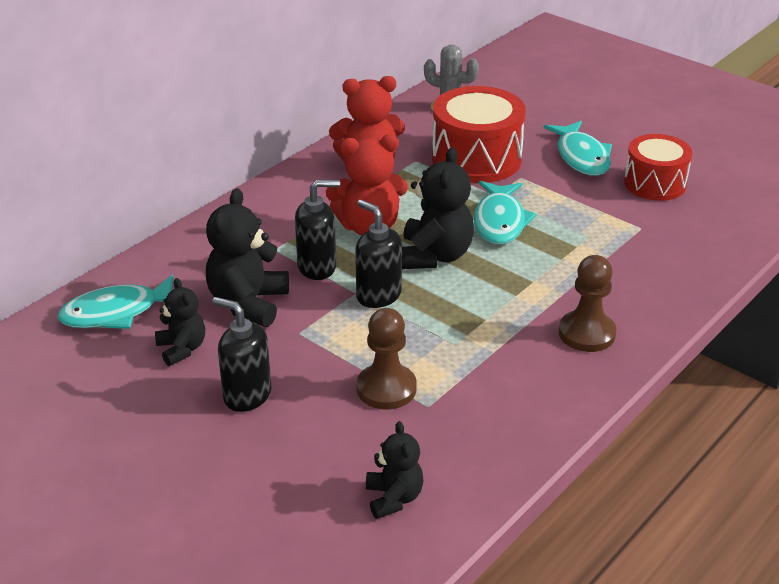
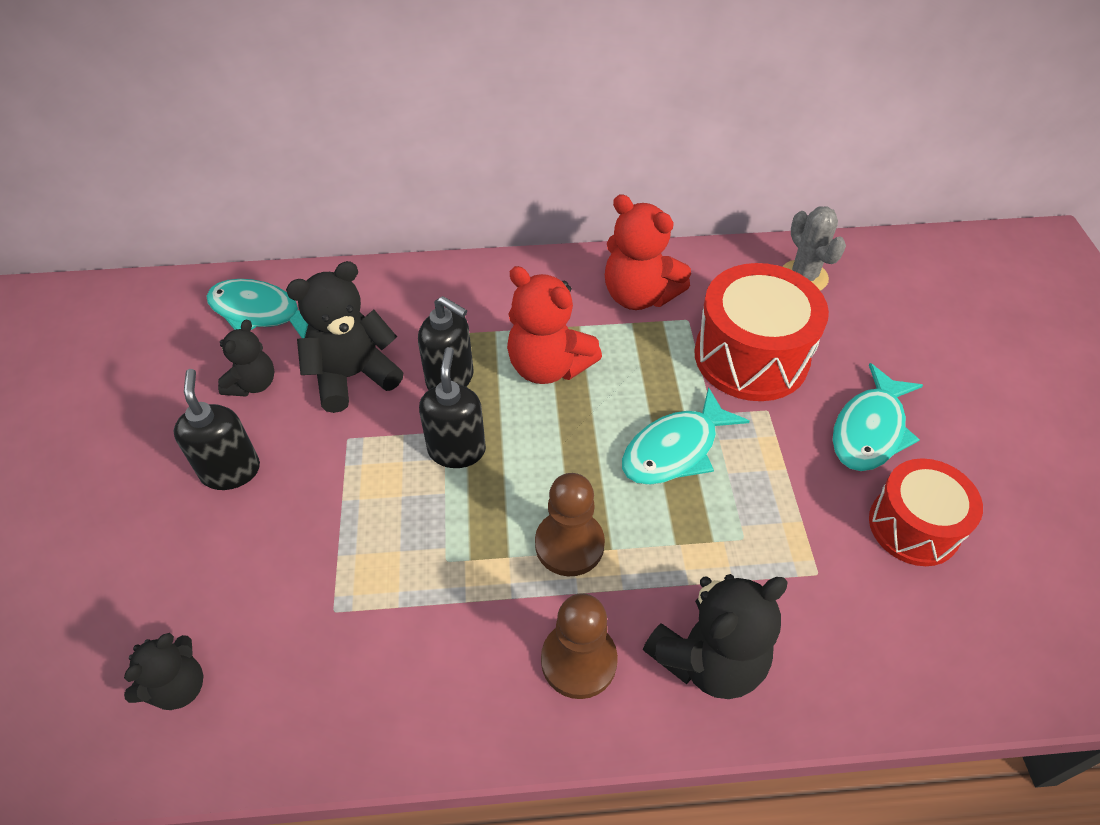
camera: 45 degrees right, 15 degrees up
brown pawn [357,308,417,410] -> brown pawn moved to [535,473,605,576]
black teddy bear [402,147,474,269] -> black teddy bear moved to [643,574,788,699]

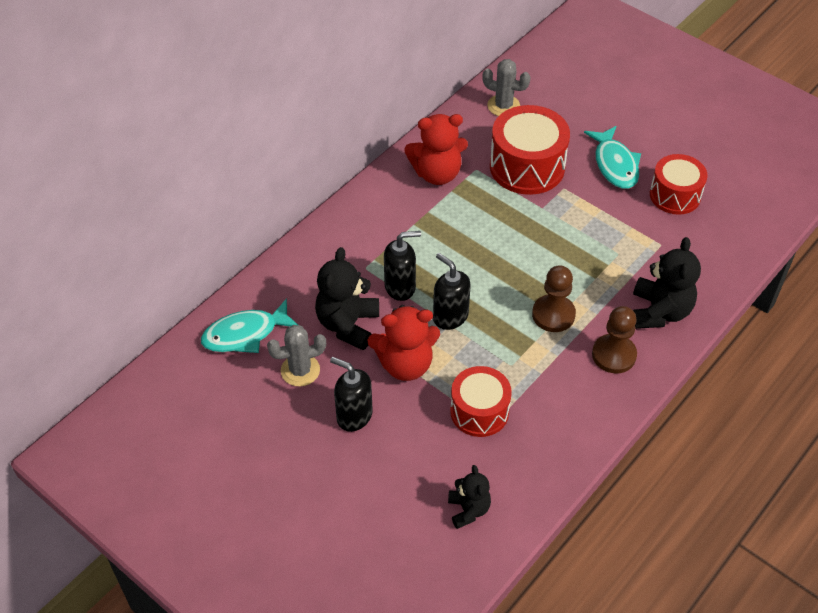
camera: 45 degrees left, 0 degrees up
black teddy bear [218,319,274,397] -> grey cactus [267,325,326,386]
red teddy bear [507,266,602,384] -> red teddy bear moved to [368,305,440,381]
turquoise fish [622,387,750,485] -> none
none -> red drum [450,366,512,437]

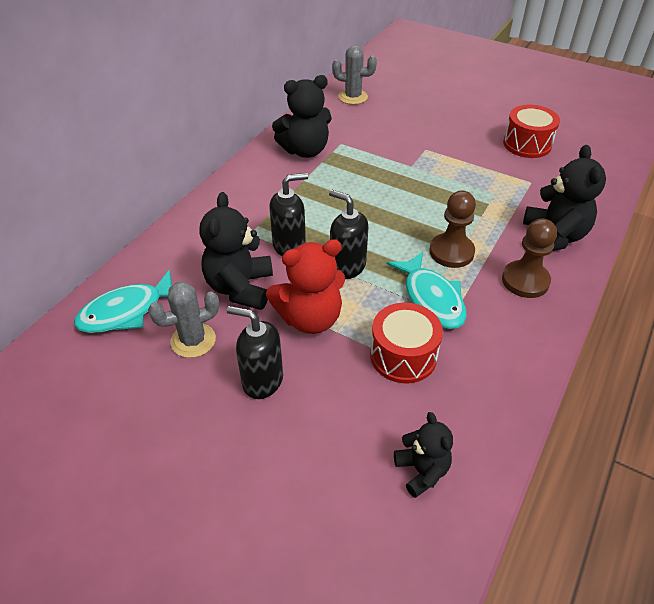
camera: 10 degrees left, 5 degrees down
red teddy bear [404,114,468,185] -> black teddy bear [272,75,332,158]
red drum [490,105,570,195] -> none
turquoise fish [584,126,641,189] -> turquoise fish moved to [387,251,466,329]

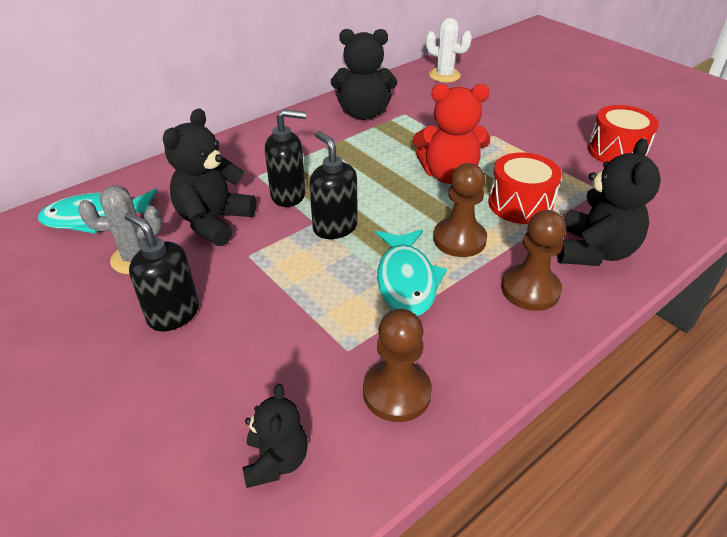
camera: 20 degrees right, 5 degrees down
red teddy bear [266,239,345,334] -> red teddy bear moved to [413,84,490,184]
grey cactus [332,45,377,105] -> white cactus [426,18,472,82]
red drum [370,303,443,383] -> red drum moved to [488,152,562,224]
none -> brown pawn [363,309,432,422]

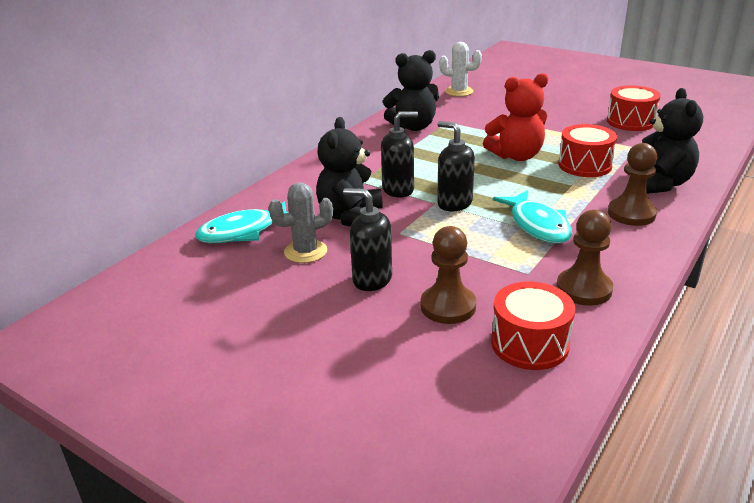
camera: 15 degrees left, 10 degrees down
black teddy bear [243,384,308,488] -> red drum [491,282,575,370]
brown pawn [433,163,487,257] -> brown pawn moved to [421,226,476,324]

